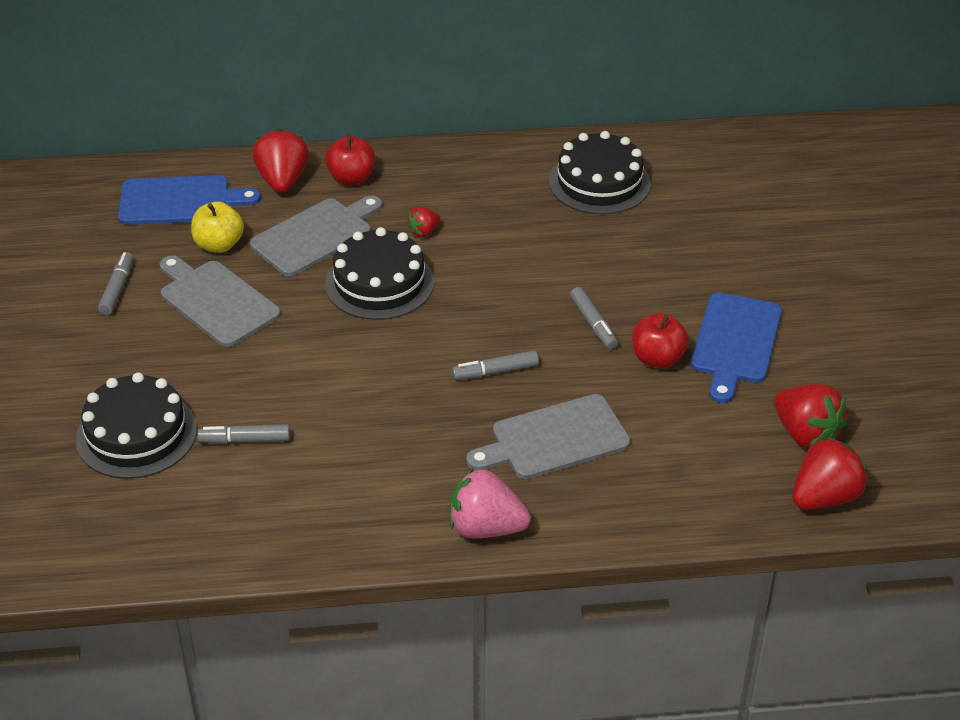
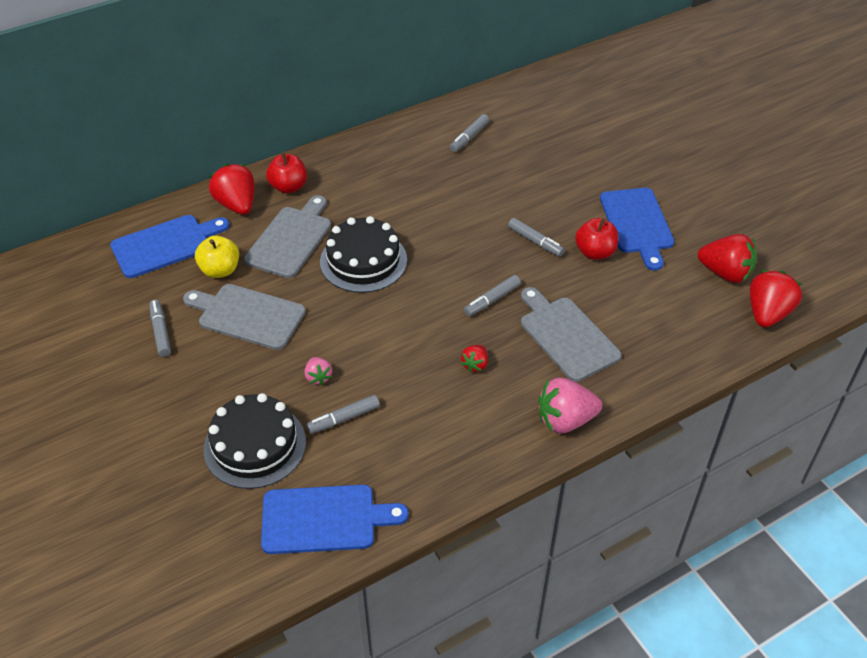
camera: 25 degrees left, 5 degrees up
red strawberry [406,207,441,237] -> red strawberry moved to [461,345,488,372]
grey cutting board [466,394,631,479] -> grey cutting board turned 105 degrees clockwise [521,287,621,382]
black cake [549,131,651,215] -> grey marker [450,114,489,152]
none -> blue cutting board [261,485,409,554]
none -> pink strawberry [305,357,332,385]

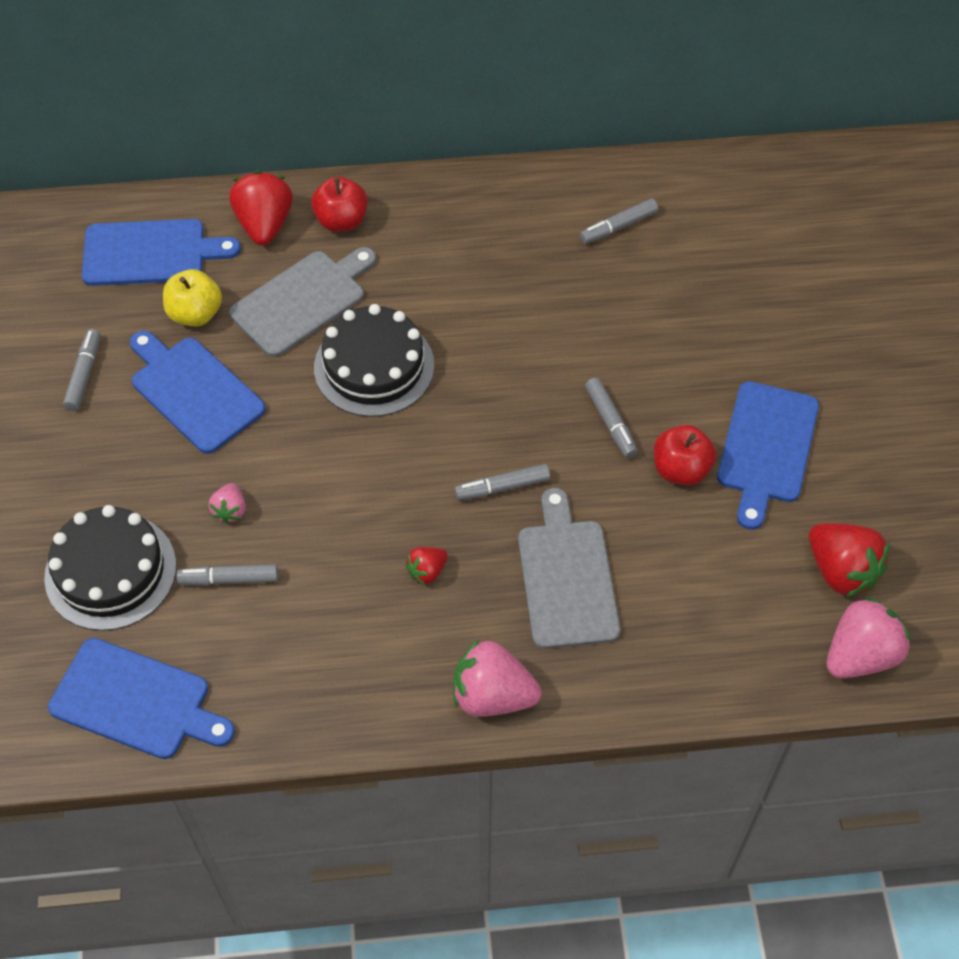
camera: 25 degrees right, 10 degrees up
grey cutting board [183,284,306,350] -> blue cutting board [130,331,266,454]
red strawberry [750,270,802,327] -> pink strawberry [826,596,911,678]

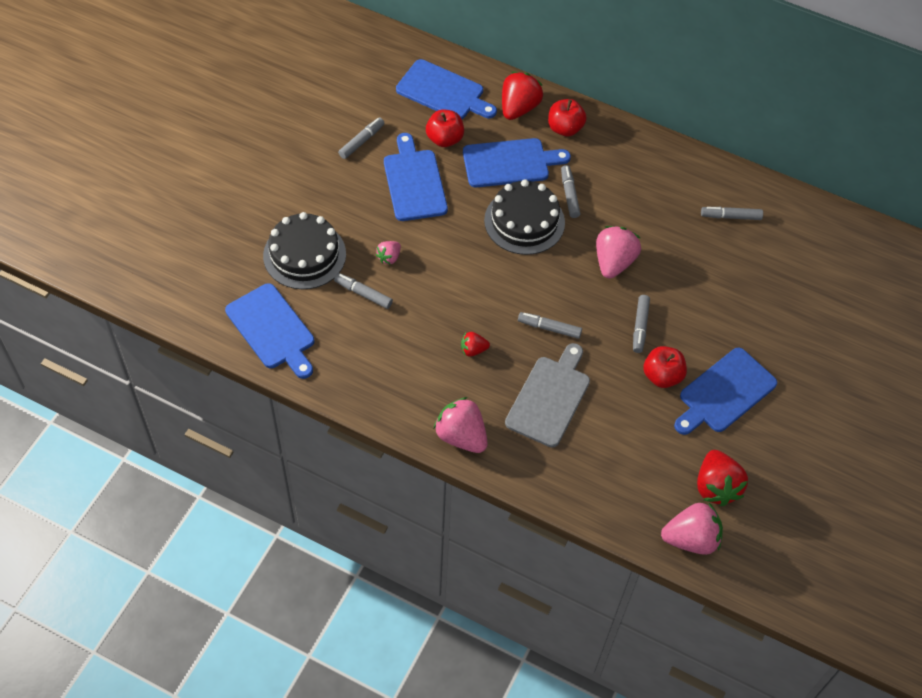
camera: 30 degrees right, 0 degrees up
yellow apple [163,269,222,326] -> red apple [426,110,464,147]
grey cutting board [229,247,376,357] -> blue cutting board [463,138,571,187]
none -> grey marker [561,165,580,218]
none -> pink strawberry [596,226,641,279]

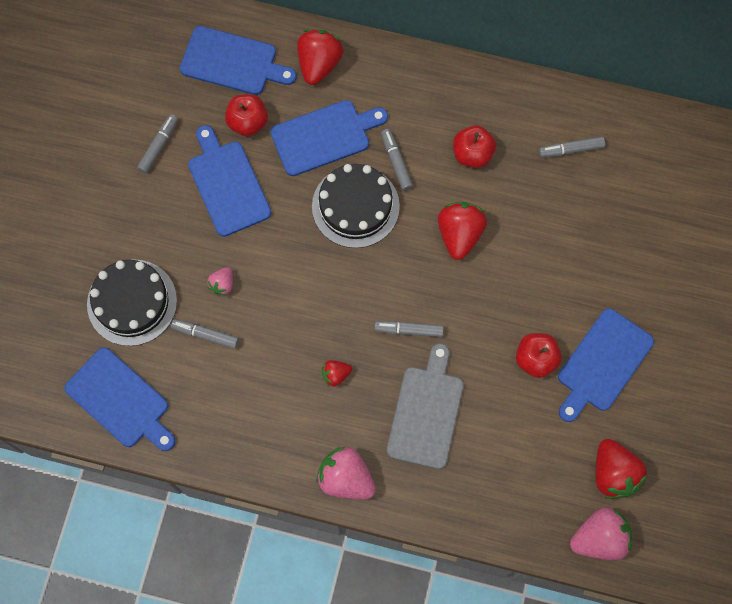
camera: 10 degrees left, 15 degrees up
red apple [548,99,586,136] -> red apple moved to [453,125,496,168]
pink strawberry [596,226,641,279] -> red strawberry [438,202,487,260]
grey marker [633,295,650,353] -> none

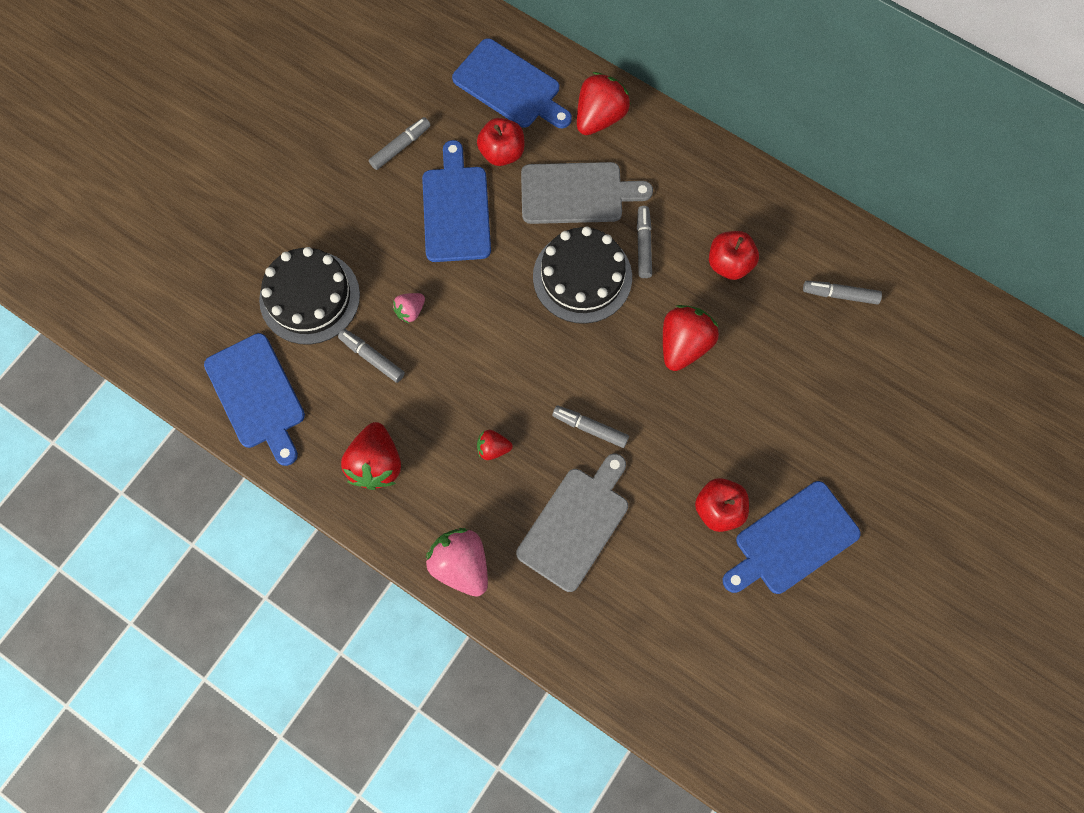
camera: 20 degrees right, 0 degrees up
blue cutting board [270,100,388,176] -> grey cutting board [521,162,653,224]
pink strawberry [570,507,632,560] -> none
red strawberry [595,439,647,499] -> red strawberry moved to [341,422,401,490]

